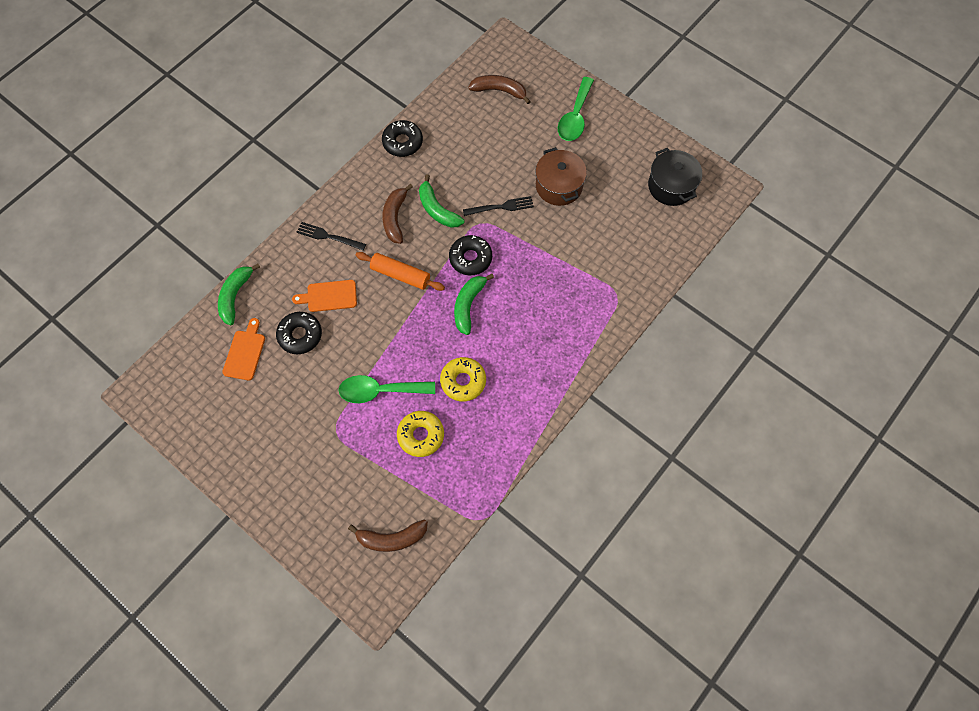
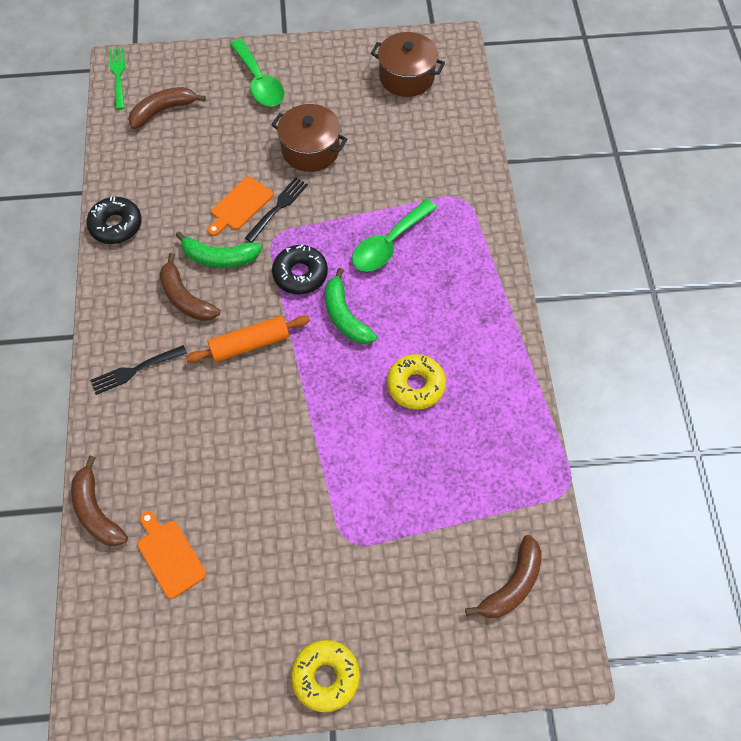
camera: 45 degrees left, 5 degrees down
green banana [218,264,260,326] -> brown banana [71,456,128,546]
black donut [276,312,322,354] -> none
orange cutting board [292,280,357,312] -> orange cutting board moved to [208,177,273,236]
green spoon [339,375,435,403] -> green spoon moved to [352,199,437,272]
yellow donut [397,411,444,457] -> yellow donut moved to [291,640,360,712]
black pot [648,148,702,206] -> brown pot [371,32,445,97]
none -> green fork [109,48,125,110]

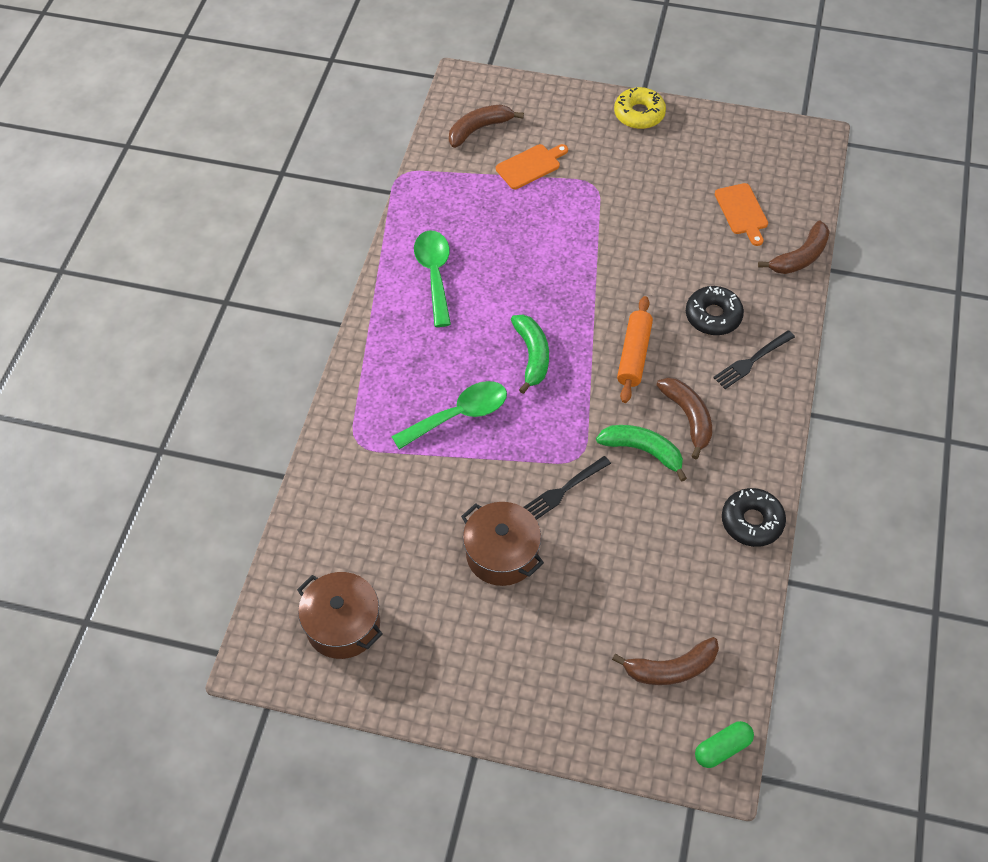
camera: 160 degrees left, 5 degrees down
brown banana [71,456,128,546] -> brown banana turned 60 degrees clockwise [758,221,830,274]
black fork [90,345,187,395] -> black fork turned 150 degrees clockwise [713,330,795,389]
green fork [109,48,125,110] -> green capsule [695,721,754,768]
orange rolling pin [186,315,310,363] -> orange rolling pin turned 75 degrees counterclockwise [617,296,653,403]
orange cutting board [208,177,273,236] -> orange cutting board moved to [496,144,568,189]
green spoon [230,39,285,107] -> green spoon moved to [414,230,451,327]
black donut [272,244,328,294] -> black donut moved to [686,286,744,335]
yellow donut [387,354,446,410] -> none

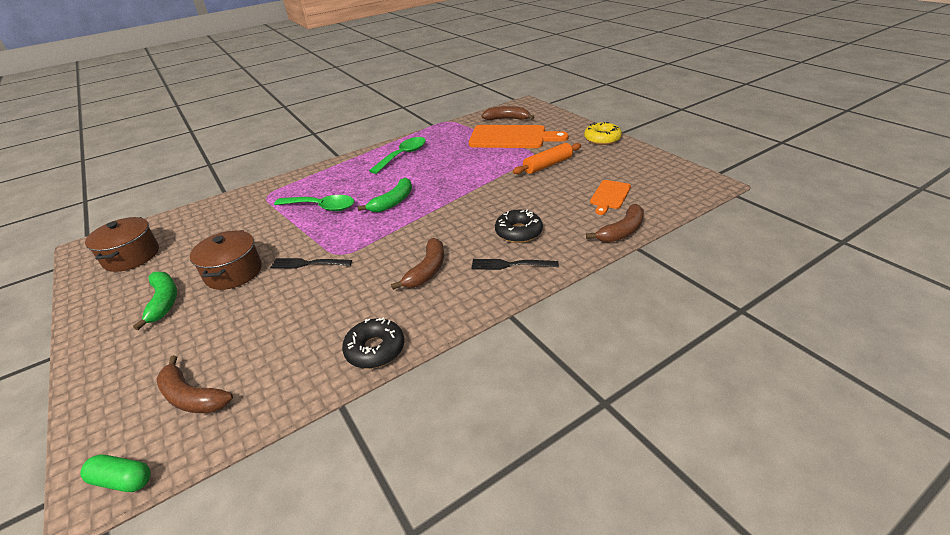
camera: 45 degrees right, 20 degrees down
orange cutting board [496,144,568,189] -> orange cutting board [469,125,569,148], size x1.90
green banana [596,425,687,481] -> green banana moved to [133,272,177,330]
orange rolling pin [617,296,653,403] -> orange rolling pin moved to [513,143,581,174]
brown banana [758,221,830,274] -> brown banana turned 45 degrees counterclockwise [586,204,644,243]

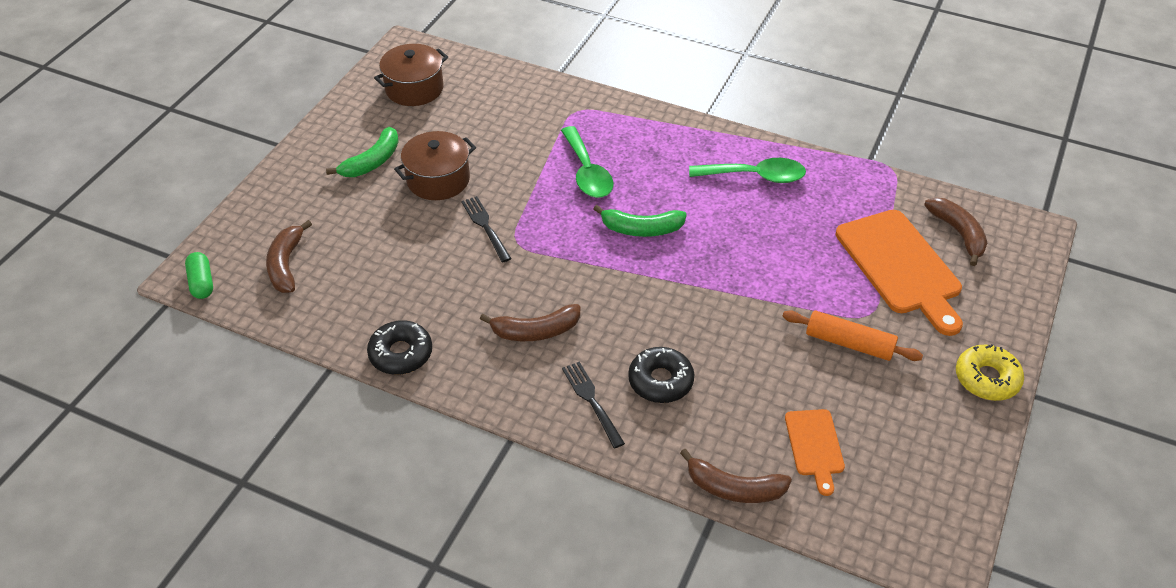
camera: 55 degrees right, 10 degrees up
orange cutting board [590,180,631,215] -> orange cutting board turned 90 degrees counterclockwise [785,409,845,496]

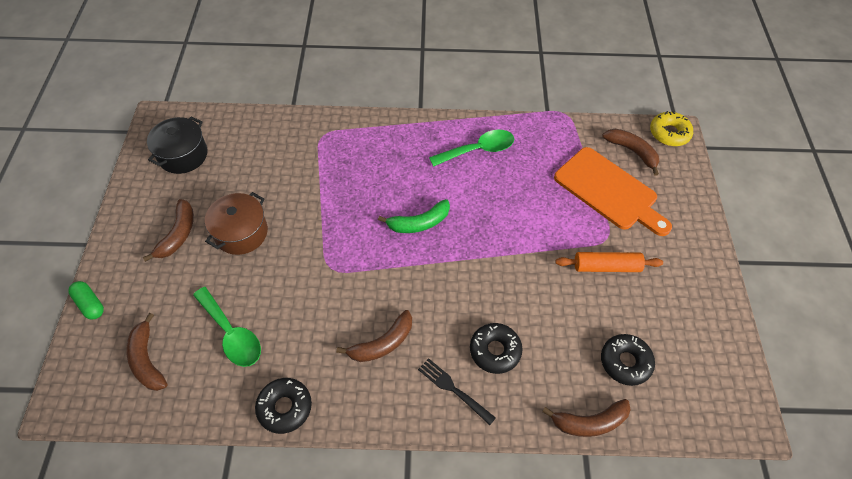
camera: 25 degrees left, 10 degrees up
green capsule [185,252,213,299] -> green capsule moved to [68,281,104,320]
green banana [326,127,399,177] -> brown banana [143,199,194,262]
brown pot [374,44,448,106] -> black pot [147,116,207,174]
black fork [461,196,512,262] -> none
green spoon [561,126,613,198] -> green spoon moved to [193,287,261,367]
orange cutting board [785,409,845,496] -> black donut [601,334,655,386]
yellow donut [956,344,1024,401] -> yellow donut moved to [650,111,693,146]

